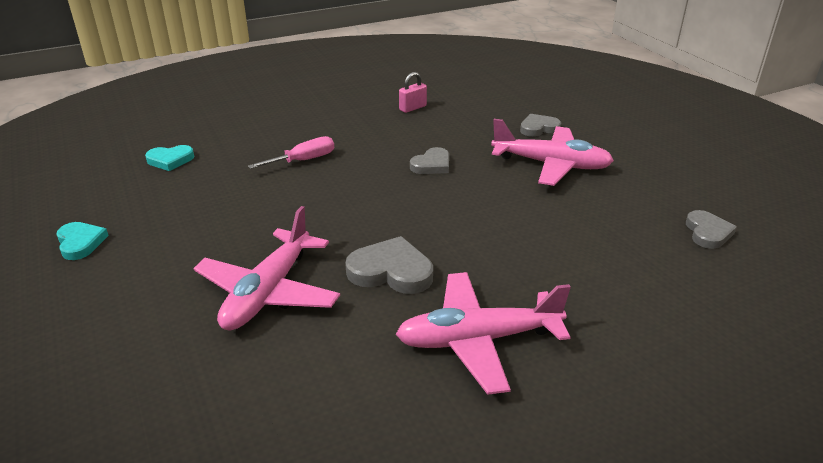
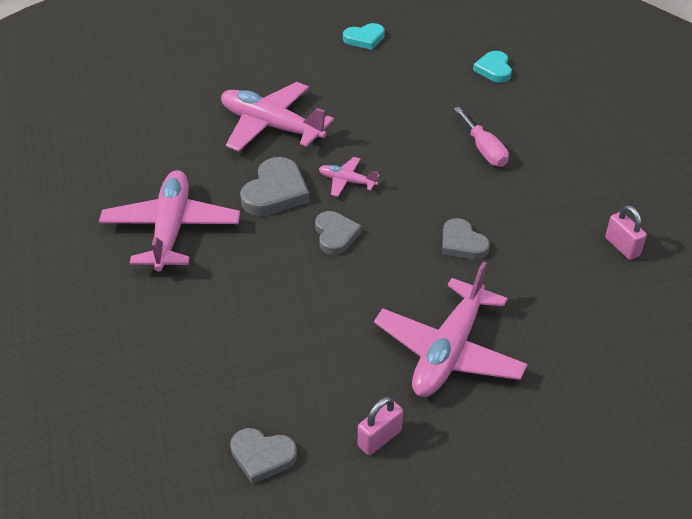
camera: 100 degrees right, 10 degrees up
grey heart [520,114,561,137] -> grey heart moved to [315,211,361,255]
none -> pink plane [319,157,380,197]
none -> pink padlock [358,397,403,455]

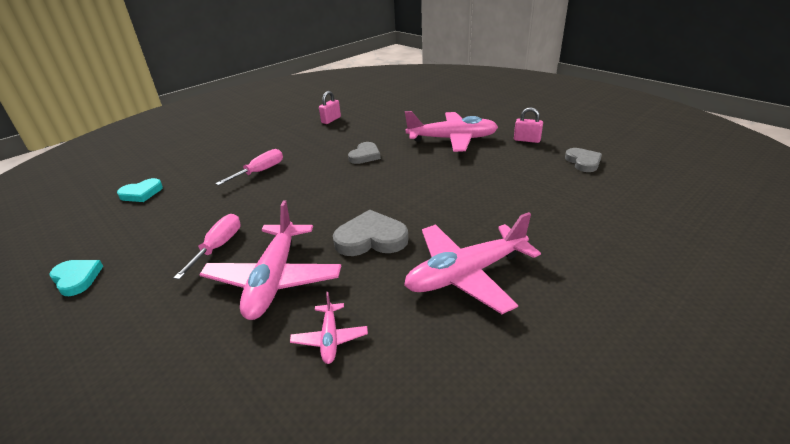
camera: 115 degrees left, 10 degrees down
grey heart [315,211,361,255] -> none
pink plane [319,157,380,197] -> pink plane moved to [290,292,368,364]
none -> pink screwdriver [173,214,241,280]

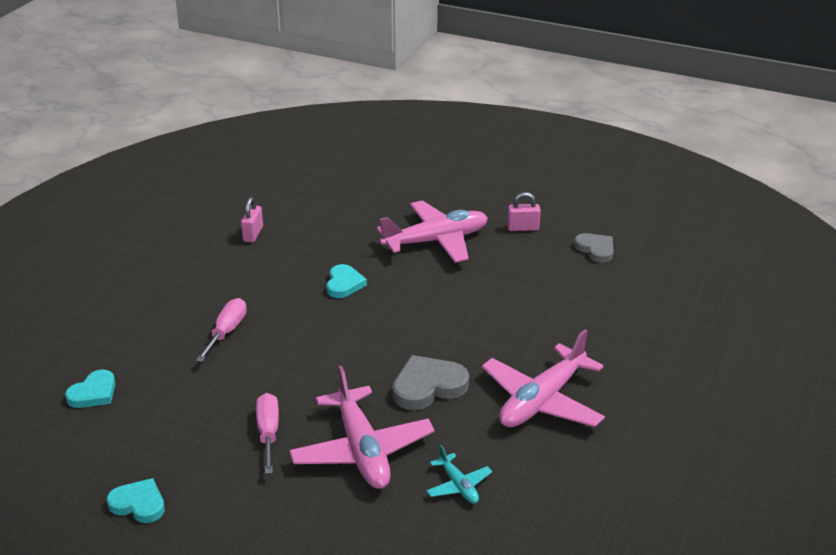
camera: 25 degrees left, 0 degrees up
pink plane [290,292,368,364] -> turquoise plane [426,445,492,504]
grey heart [348,142,381,164] -> turquoise heart [327,264,367,298]

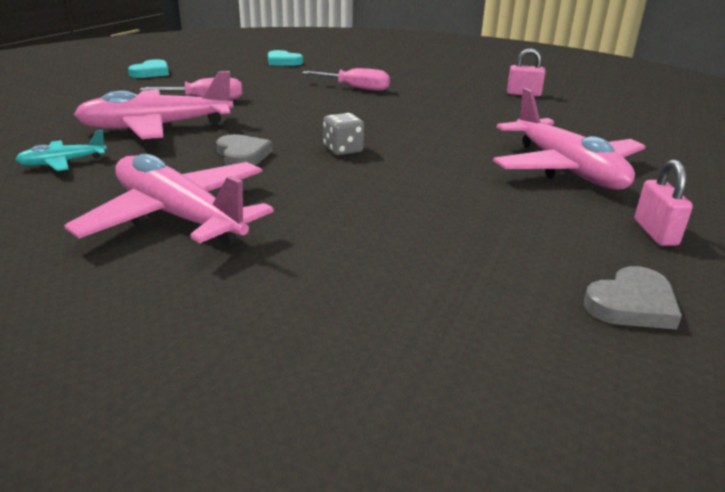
camera: 90 degrees right, 5 degrees down
turquoise heart [327,264,367,298] -> none
grey heart [393,355,469,410] -> grey heart [216,134,272,166], size x0.67
none -> grey dice [323,113,364,155]

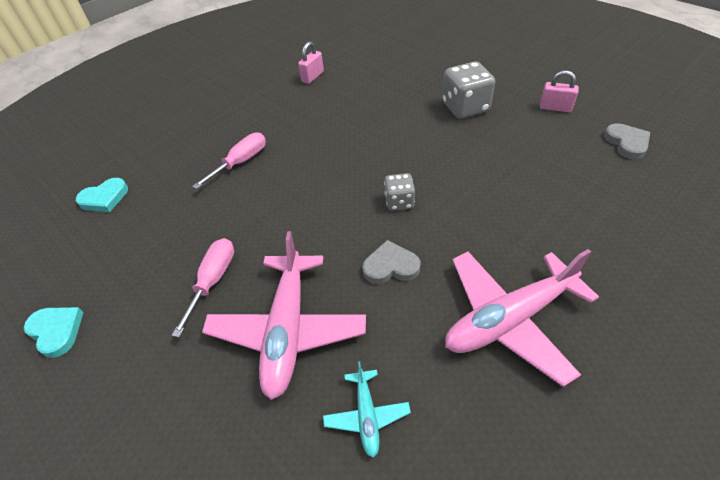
camera: 65 degrees left, 20 degrees up
pink plane [493,88,646,190] -> grey dice [442,61,495,119]

